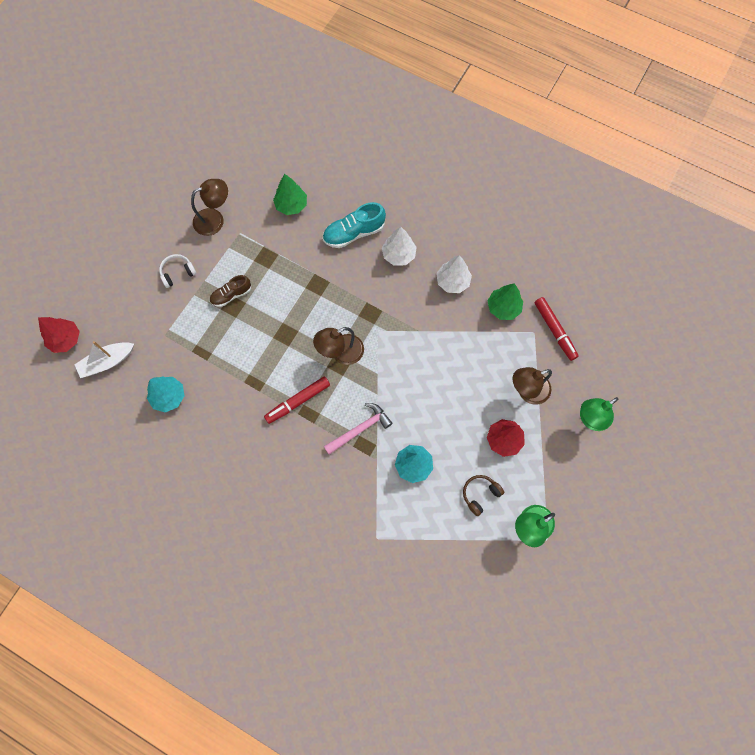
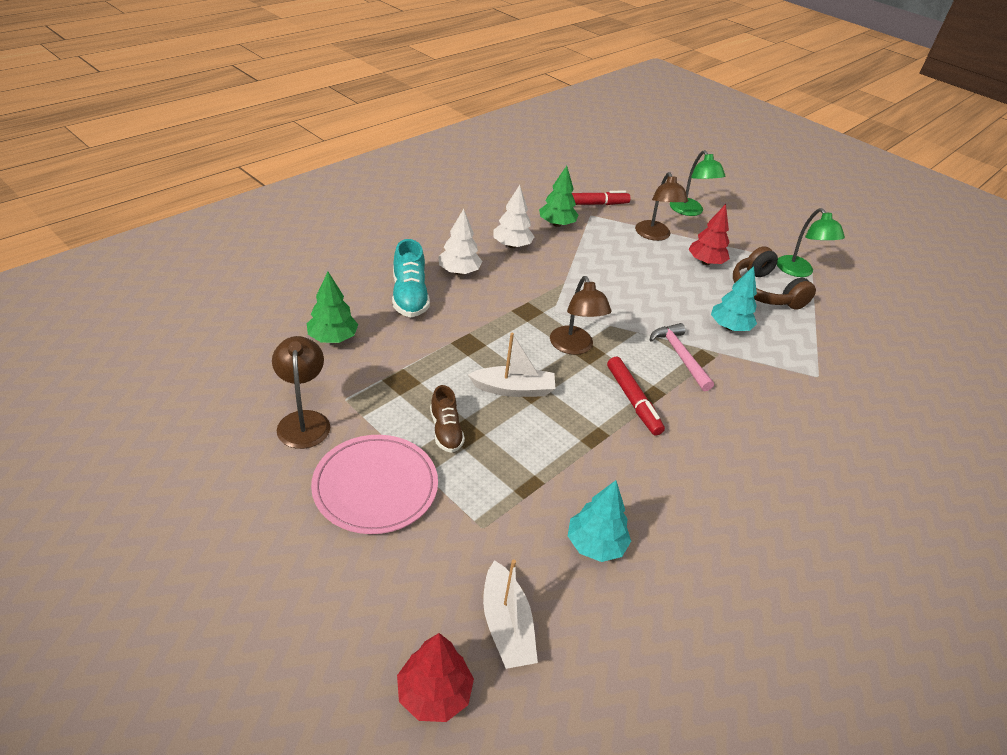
camera: 80 degrees left, 30 degrees down
white headphones [159,254,197,288] -> pink plate [311,435,438,534]
brown headphones [463,475,504,516] -> brown headphones [733,246,816,310], size x1.77
none -> white boat [468,333,556,397]

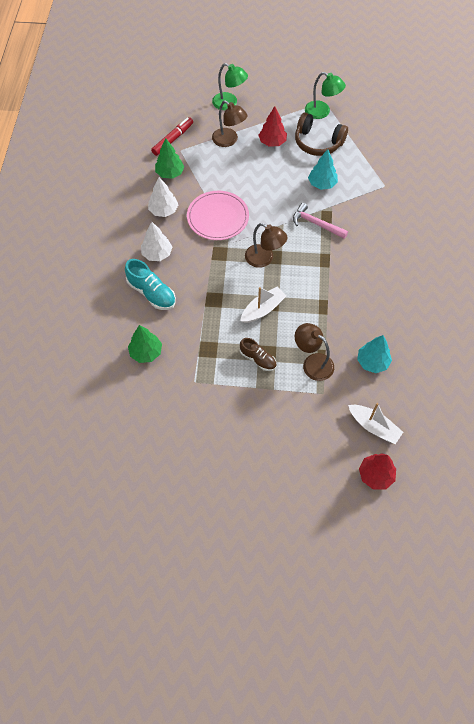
camera: 35 degrees left, 20 degrees up
brown lamp [272,336,330,449] -> brown lamp moved to [295,323,334,381]
pink plate [311,435,438,534] -> pink plate moved to [187,191,249,240]
red marker [607,357,665,436] -> none

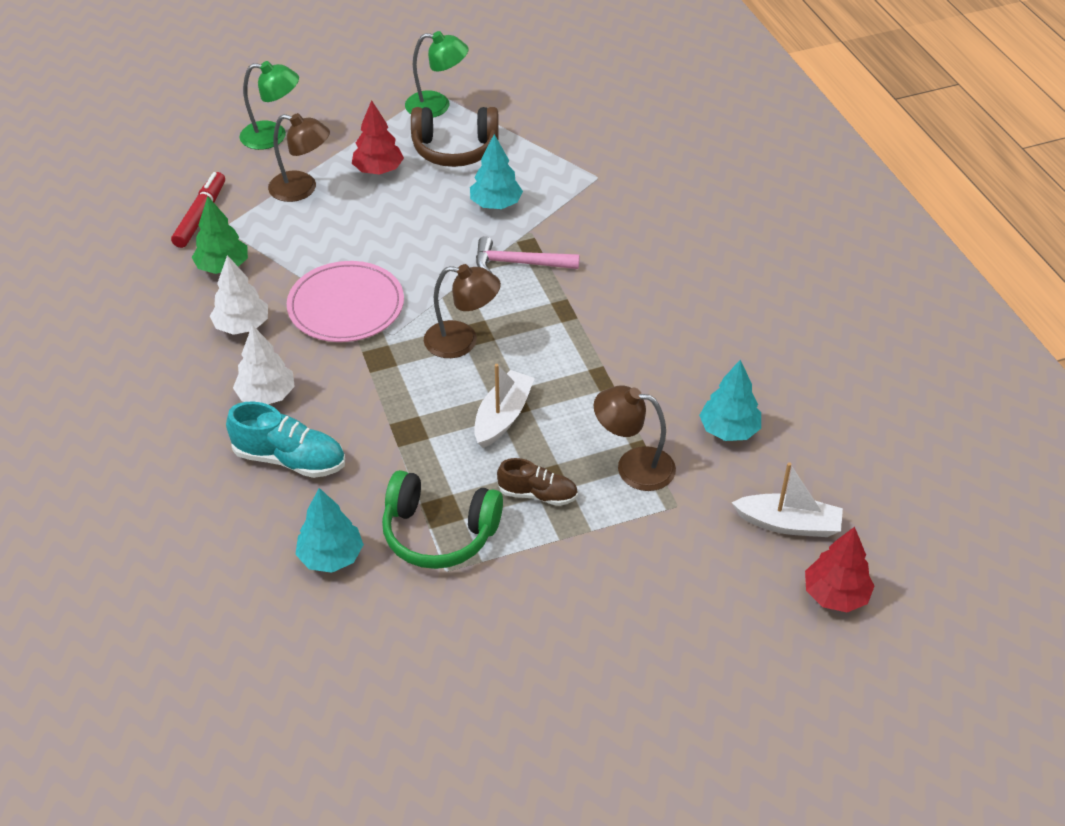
camera: 25 degrees left, 15 degrees down
green tree [128,325,162,363] -> turquoise tree [295,488,364,573]
none -> green headphones [382,470,503,569]

